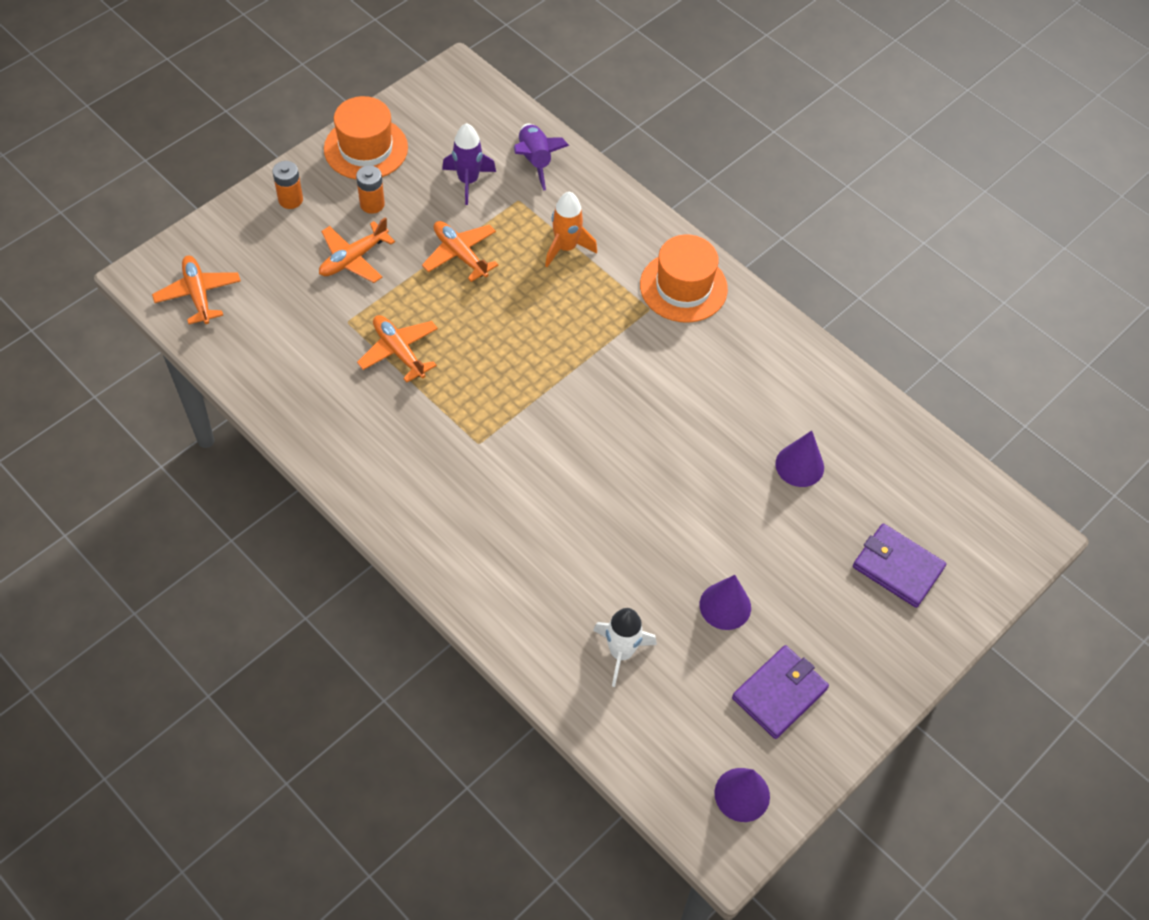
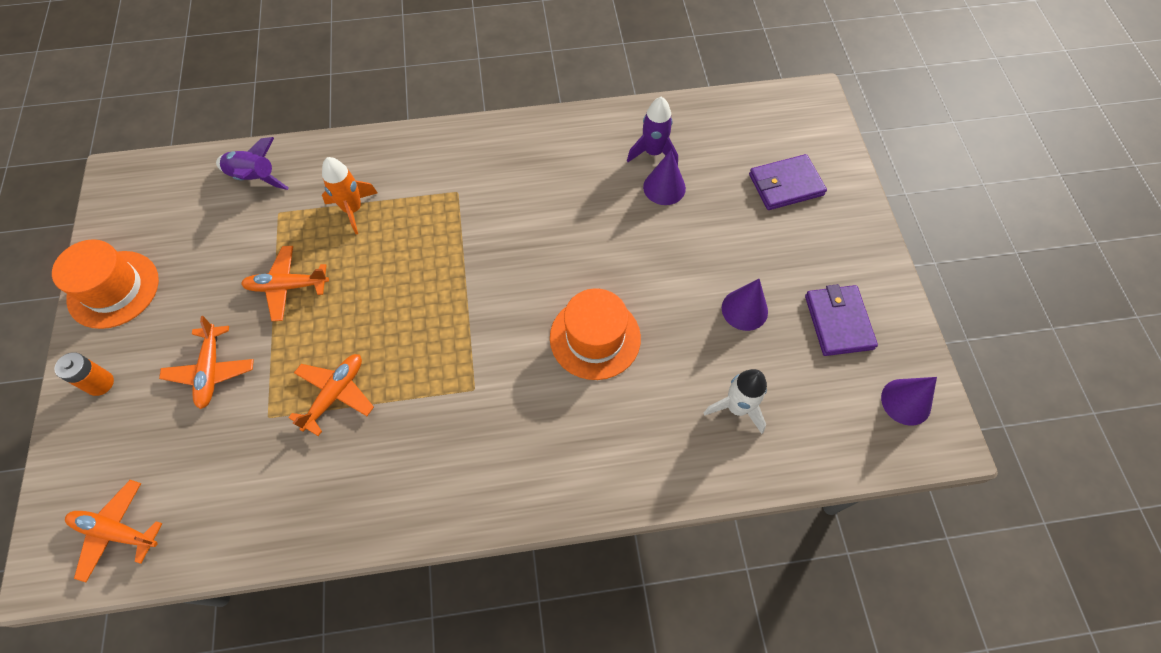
camera: 50 degrees left, 5 degrees up
orange battery [356,165,385,214] -> none
orange plane [357,315,438,383] -> orange plane turned 120 degrees clockwise [288,354,374,436]
purple rocket [442,123,496,205] -> purple rocket moved to [627,97,678,165]
orange hat [640,234,728,323] -> orange hat moved to [550,288,641,380]

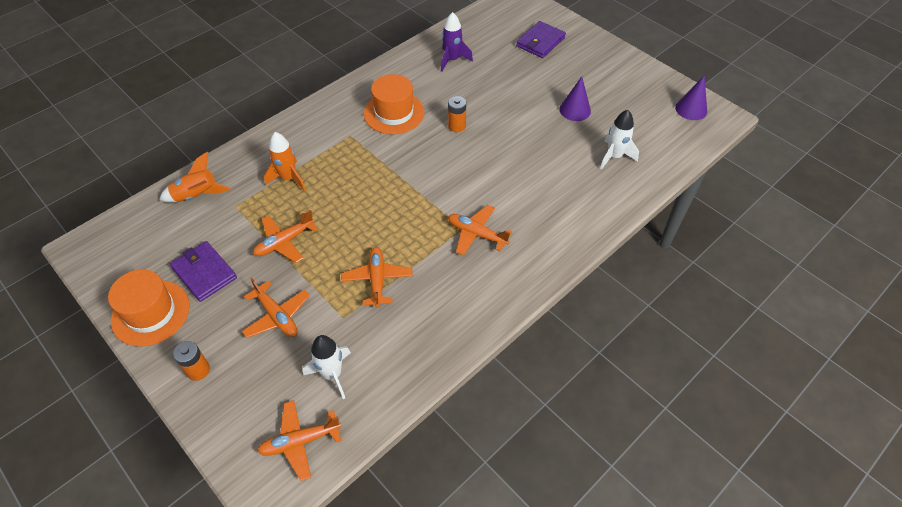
camera: 35 degrees left, 10 degrees down
purple rocket [216,137,289,190] -> orange rocket [159,152,231,203]
orange hat [550,288,641,380] -> orange hat moved to [364,74,425,134]
purple cone [643,150,686,205] -> none
purple wallet [805,284,878,356] -> purple wallet moved to [170,241,237,302]
none -> white rocket [303,335,351,399]
none -> orange battery [448,96,466,132]
none -> orange plane [448,205,512,256]

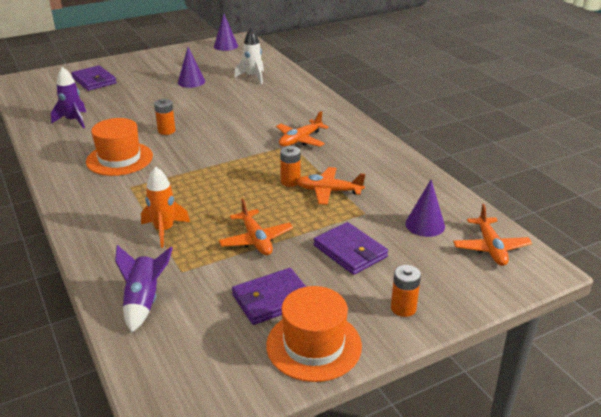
camera: 75 degrees left, 20 degrees down
orange rocket [159,152,231,203] -> purple rocket [115,245,173,333]
orange plane [242,278,310,338] -> purple wallet [314,222,388,275]
white rocket [303,335,351,399] -> purple cone [405,180,445,237]
none -> orange battery [280,146,301,187]

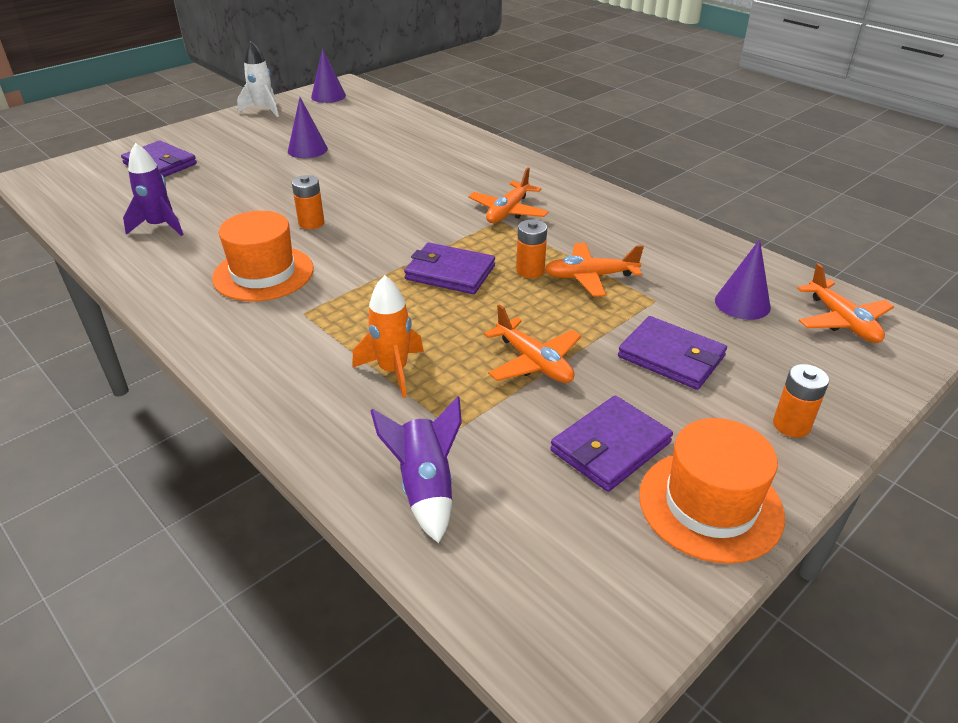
camera: 15 degrees left, 5 degrees up
white rocket [234,28,264,84] -> white rocket moved to [237,41,279,117]
none -> purple wallet [404,243,495,294]

